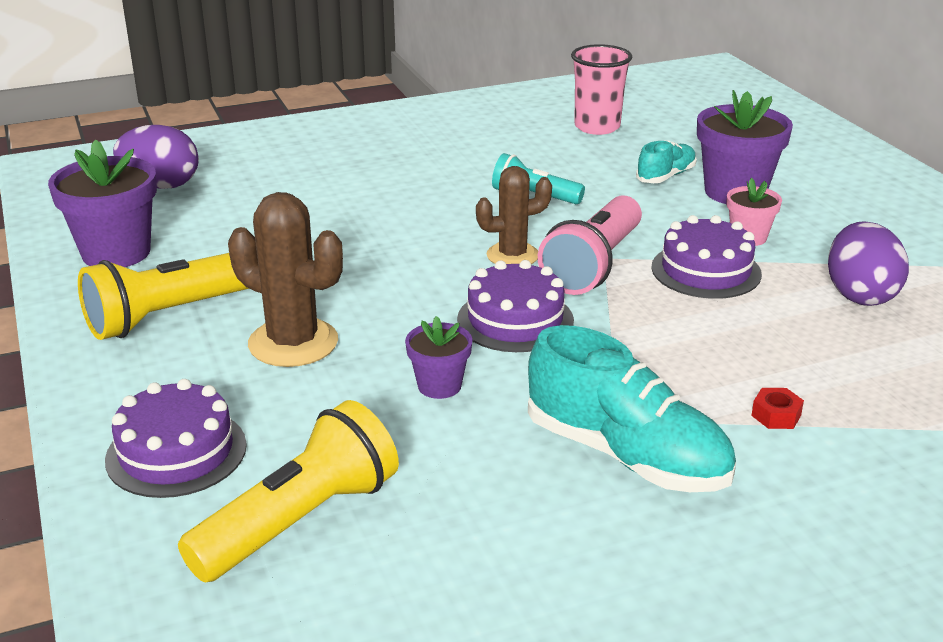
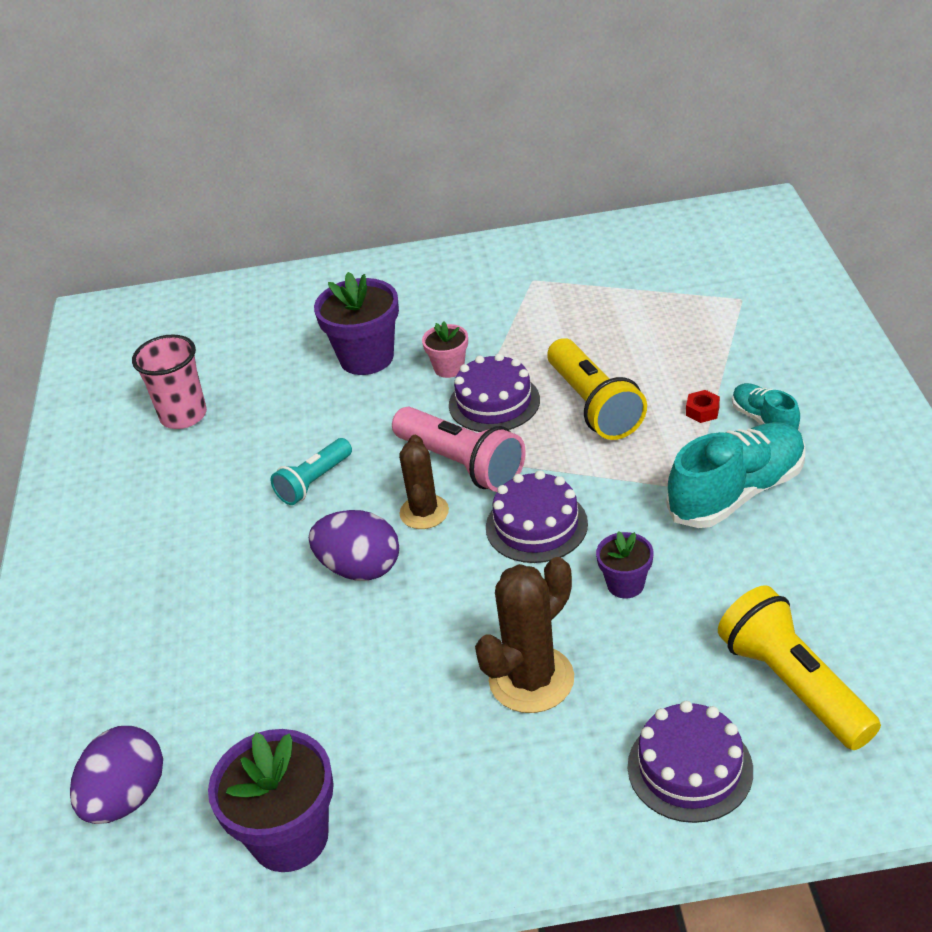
camera: 70 degrees left, 10 degrees up
yellow flashlight [78,253,249,340] -> yellow flashlight moved to [547,338,647,440]
turquoise shoe [636,140,697,183] -> turquoise shoe moved to [732,383,800,431]
purple egg [828,221,909,306] -> purple egg moved to [309,510,399,581]

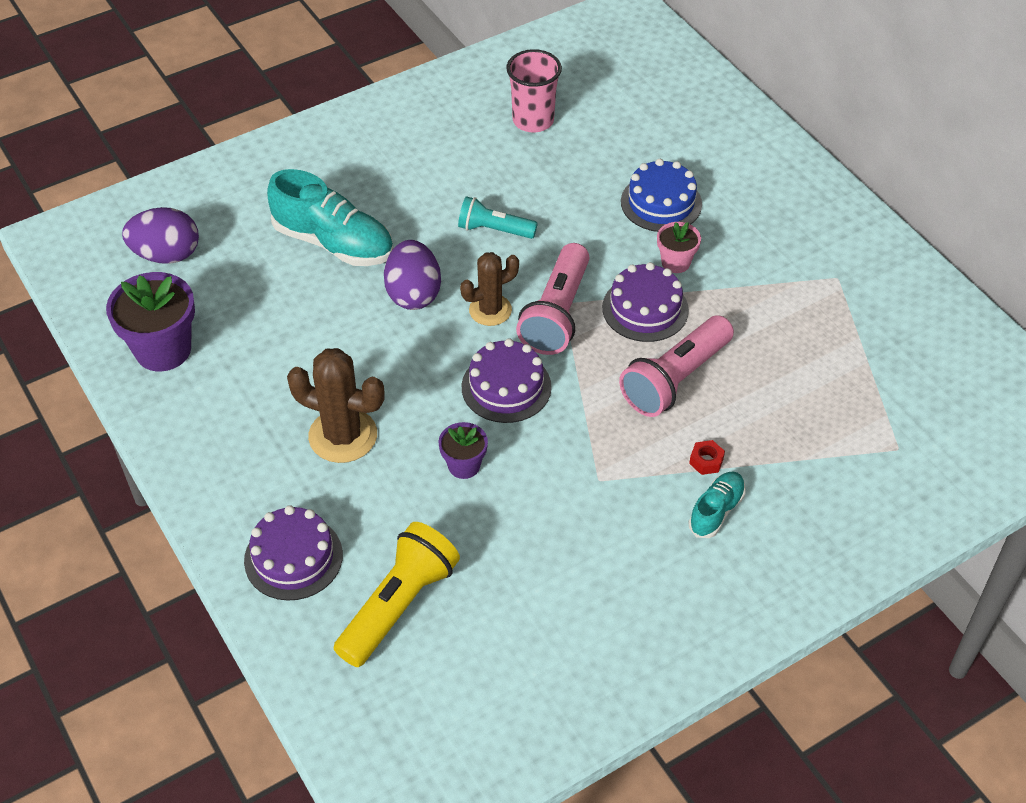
camera: 60 degrees right, 10 degrees up
purple flower pot [314,272,399,375] -> blue cake [621,159,702,232]
yellow flashlight [547,338,647,440] -> pink flashlight [619,316,734,417]
turquoise shoe [667,422,805,528] -> turquoise shoe moved to [267,169,393,266]

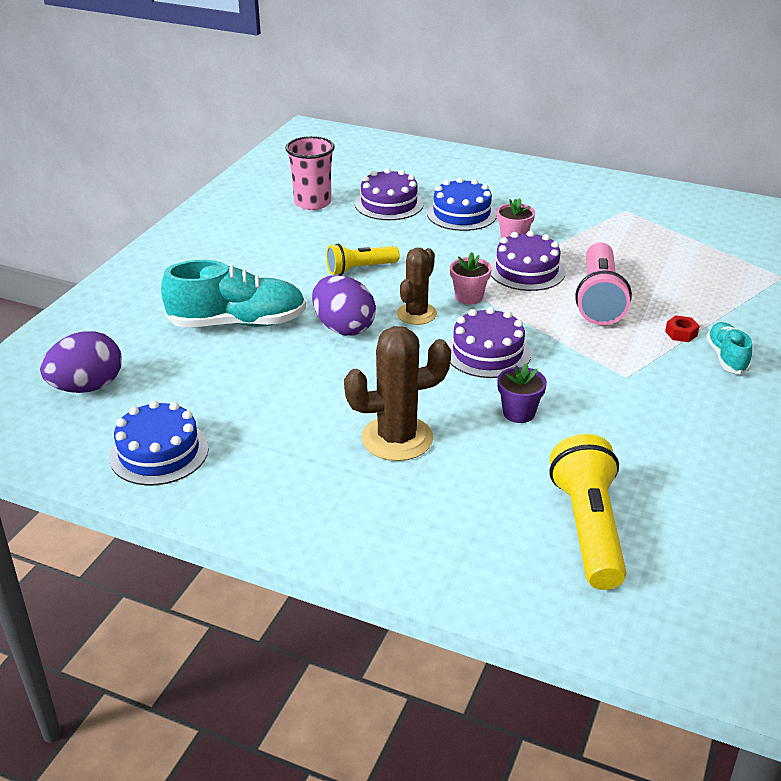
camera: 35 degrees left, 15 degrees down
purple flower pot [106,272,195,371] -> blue cake [109,400,209,485]
purple cake [244,505,343,601] -> purple cake moved to [355,168,424,220]
turquoise flashlight [458,196,538,239] -> yellow flashlight [326,244,400,275]
pink flashlight [516,243,589,355] -> pink flower pot [450,252,492,305]

